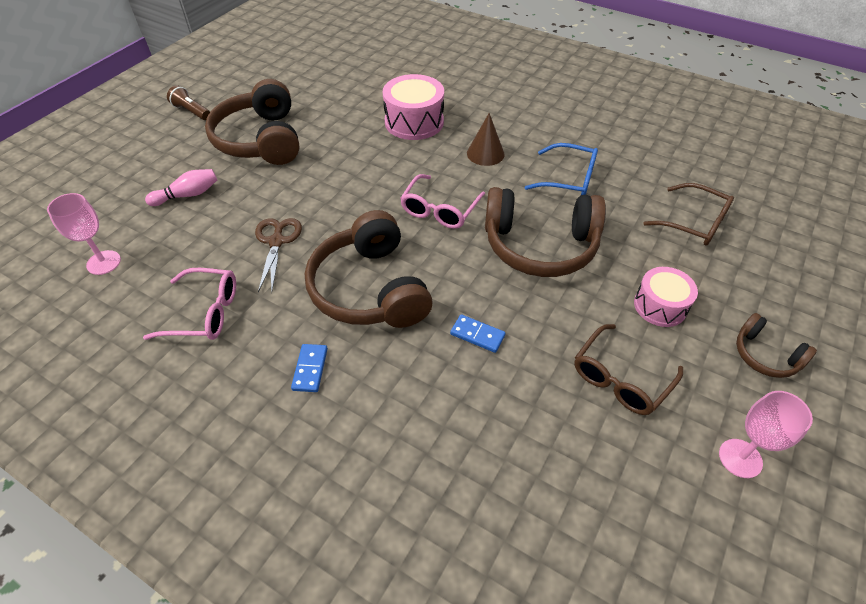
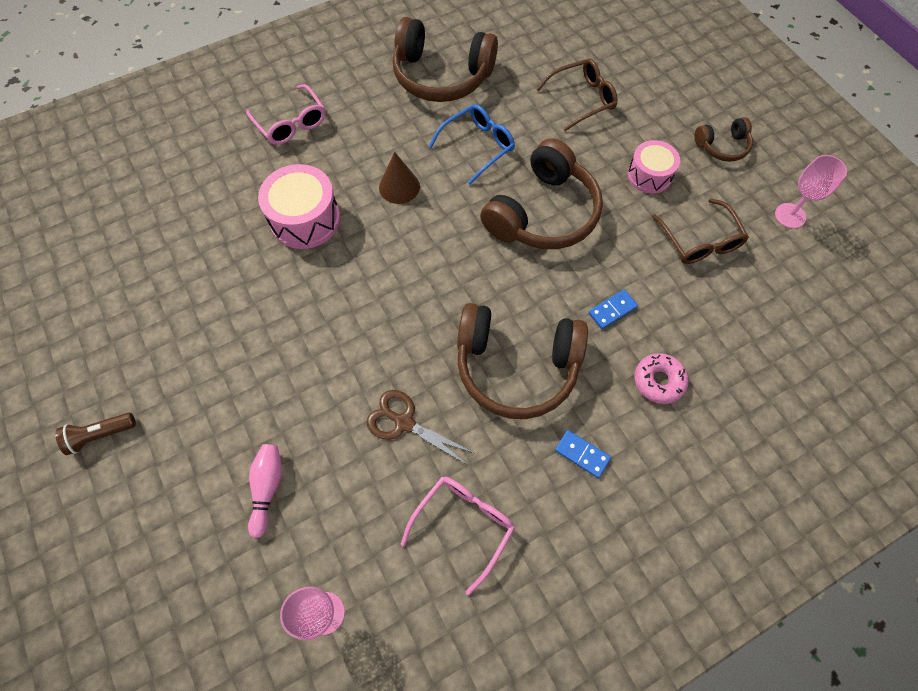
camera: 60 degrees left, 15 degrees up
brown headphones [205,79,299,165] -> brown headphones moved to [393,17,498,102]
pink glasses [400,174,485,229] -> pink glasses moved to [246,84,326,145]
none -> pink donut [635,353,689,404]

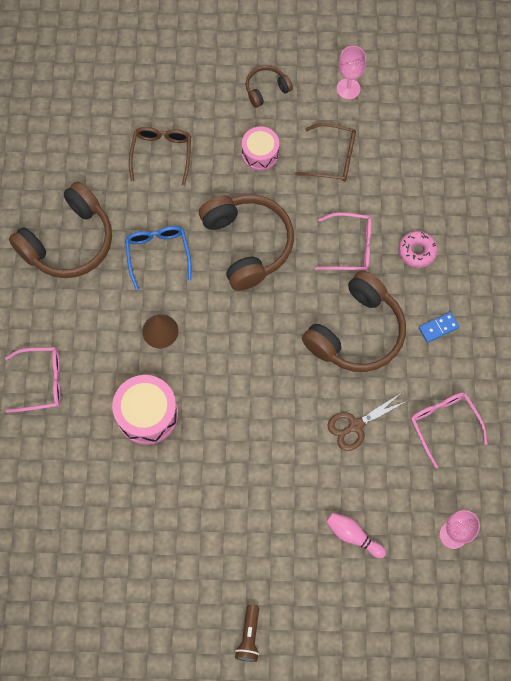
camera: 60 degrees left, 5 degrees up
blue domino [588,290,638,329] -> pink glasses [315,213,372,271]
brown headphones [695,117,753,162] -> brown headphones turned 135 degrees counterclockwise [246,66,293,108]

